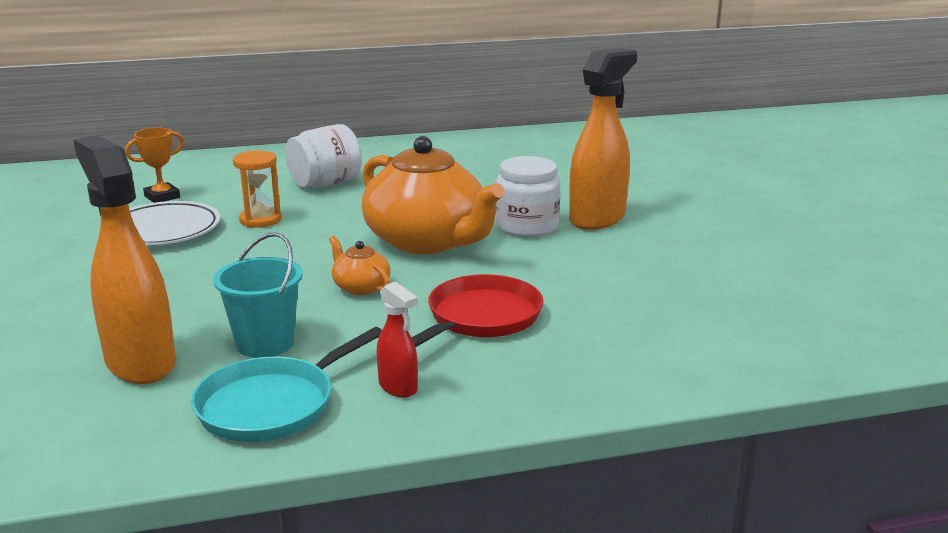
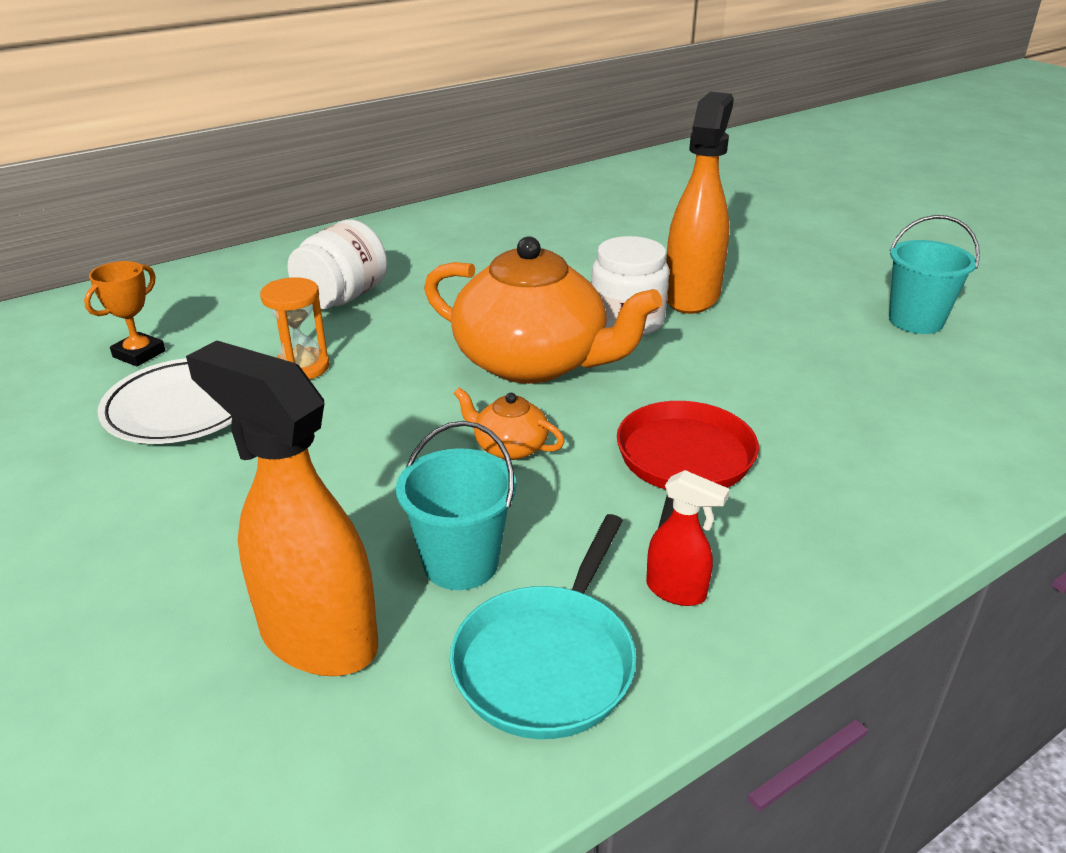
camera: 20 degrees left, 10 degrees up
none -> turquoise bucket [889,215,980,334]

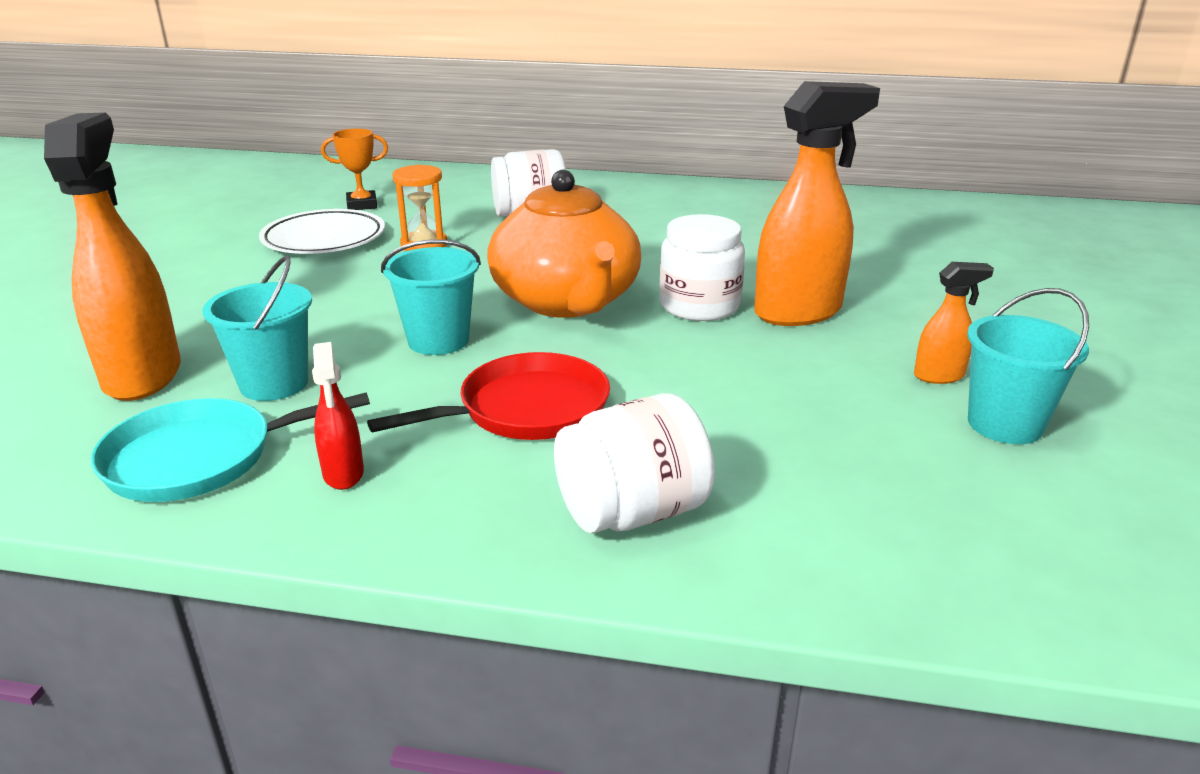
camera: 45 degrees right, 5 degrees down
orange teapot [454,387,565,460] -> turquoise bucket [381,240,481,355]
none -> white jar [554,393,715,534]
none -> orange spray bottle [914,262,994,384]

